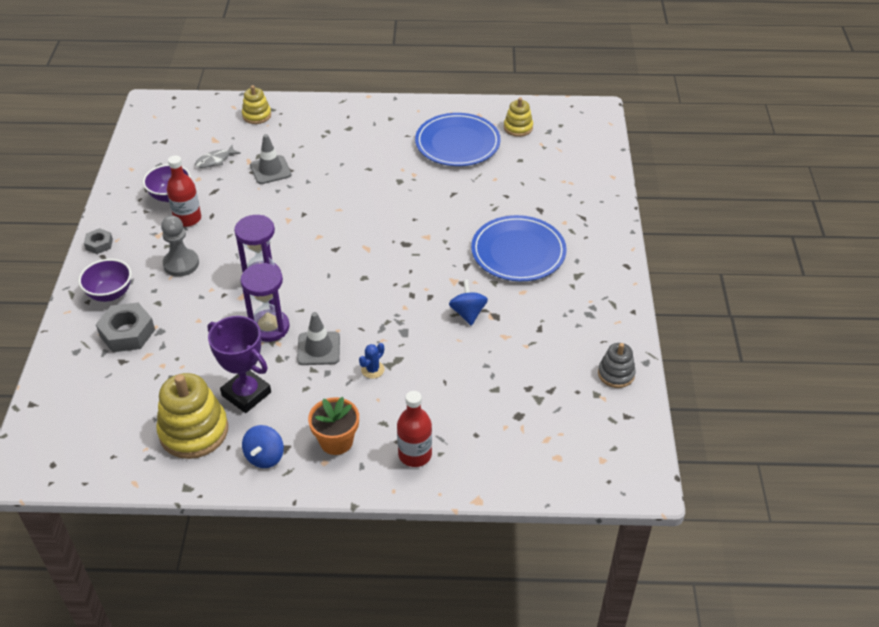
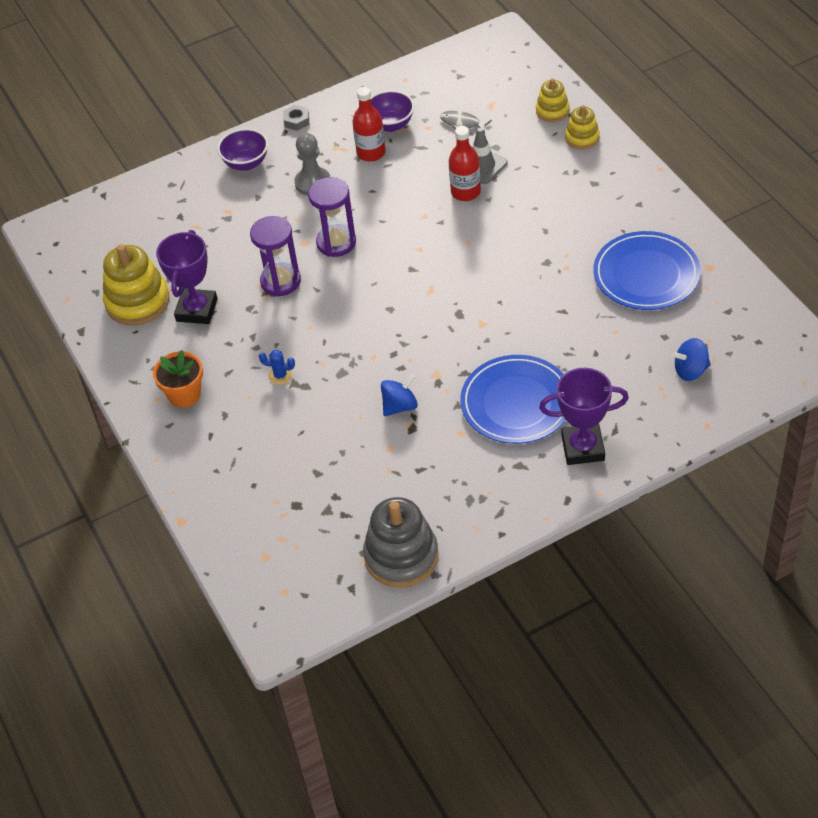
camera: 65 degrees right, 5 degrees up
grey nut [96,303,155,352] -> none
blue spinning top [242,425,284,468] -> blue spinning top moved to [672,338,711,381]
grey traffic cone [297,312,340,365] -> none
red bottle [397,391,432,467] -> red bottle moved to [449,126,481,201]
yellow stacking toy [504,97,533,137] -> yellow stacking toy moved to [565,105,600,150]
grey stacking toy [598,343,636,388] -> grey stacking toy [363,497,439,588], size x1.79
none -> purple trophy [539,368,629,465]

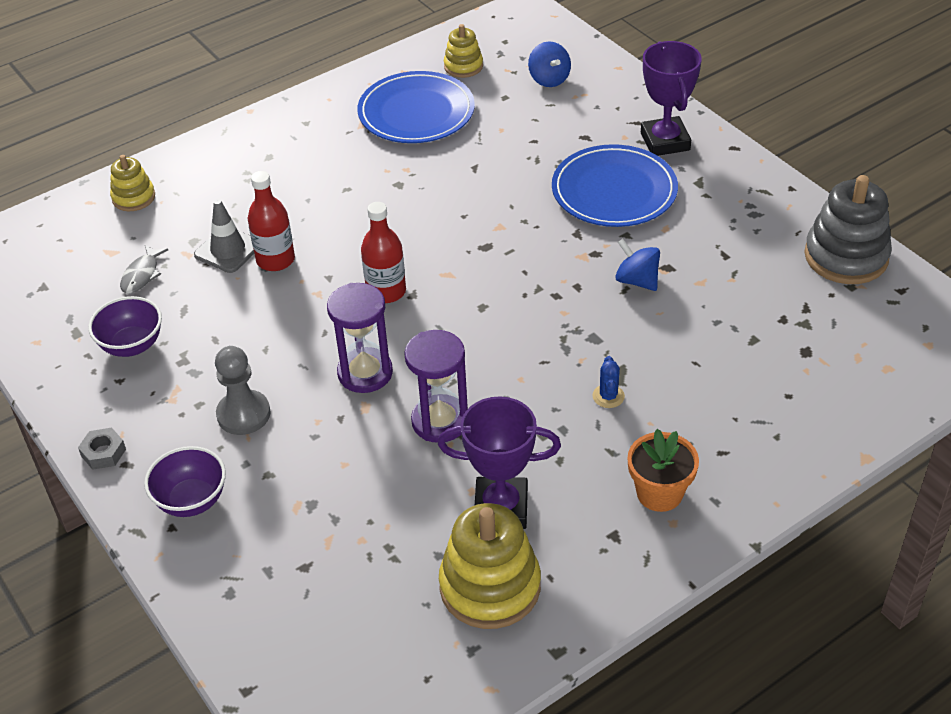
camera: 100 degrees left, 5 degrees down
red bottle [352,87,386,162] -> red bottle moved to [361,202,406,303]
yellow stacking toy [565,105,600,150] -> yellow stacking toy moved to [444,24,483,78]

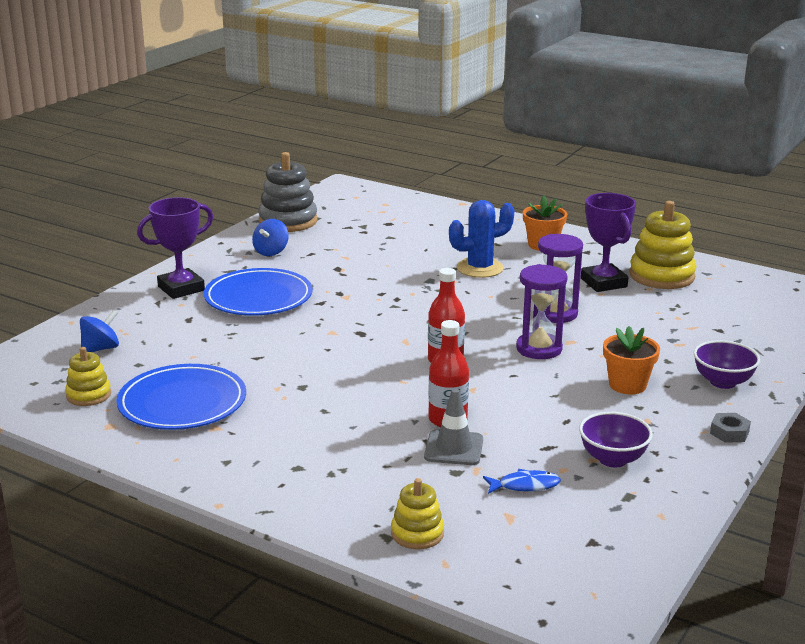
camera: 115 degrees left, 20 degrees down
grey fish [120,245,168,294] -> blue fish [483,469,561,494]
grey pawn [215,346,271,435] -> orange flower pot [603,326,660,394]
blue cactus [593,356,625,408] -> blue cactus [449,200,514,278], size x2.08
blue spinning top [615,239,660,291] -> blue spinning top moved to [252,219,289,256]

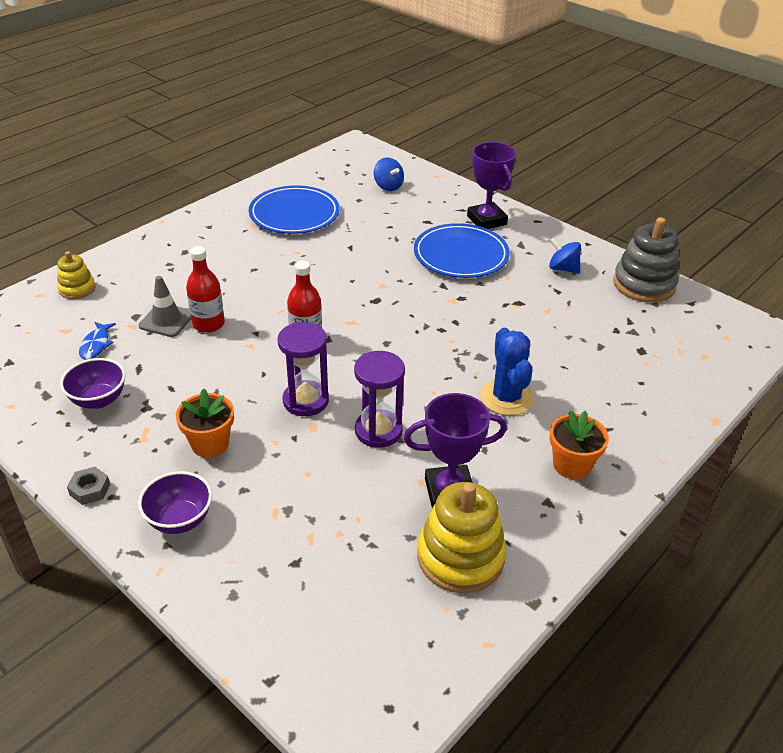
camera: 100 degrees right, 15 degrees up
yellow stacking toy [65,347,111,406] -> none

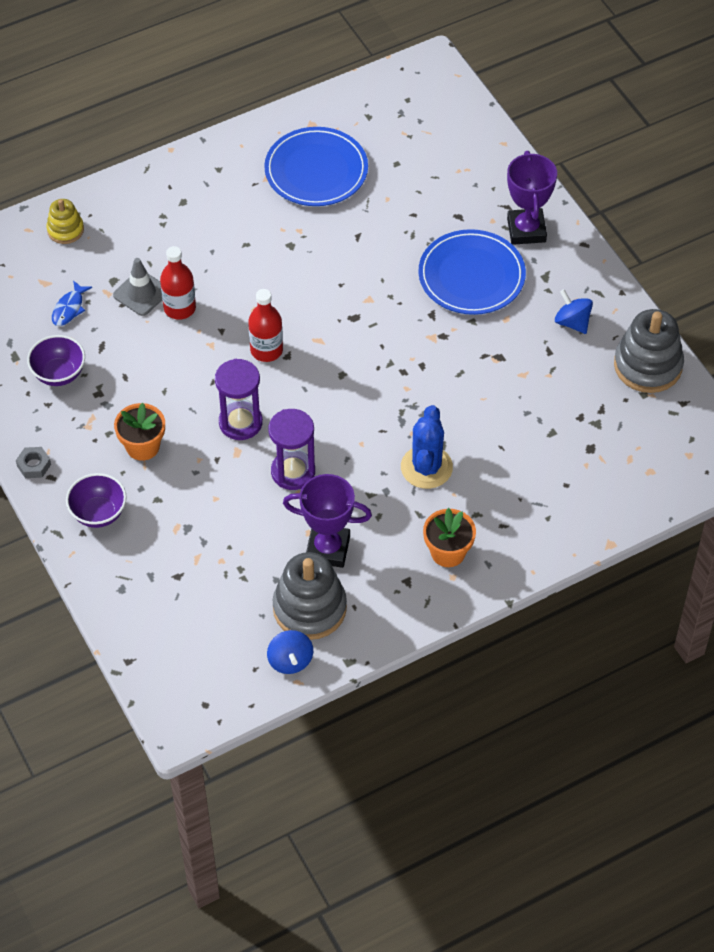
camera: 20 degrees right, 15 degrees up
blue spinning top [374,157,404,191] -> blue spinning top moved to [267,630,313,674]
yellow stacking toy [417,482,506,593] -> grey stacking toy [273,552,347,640]

